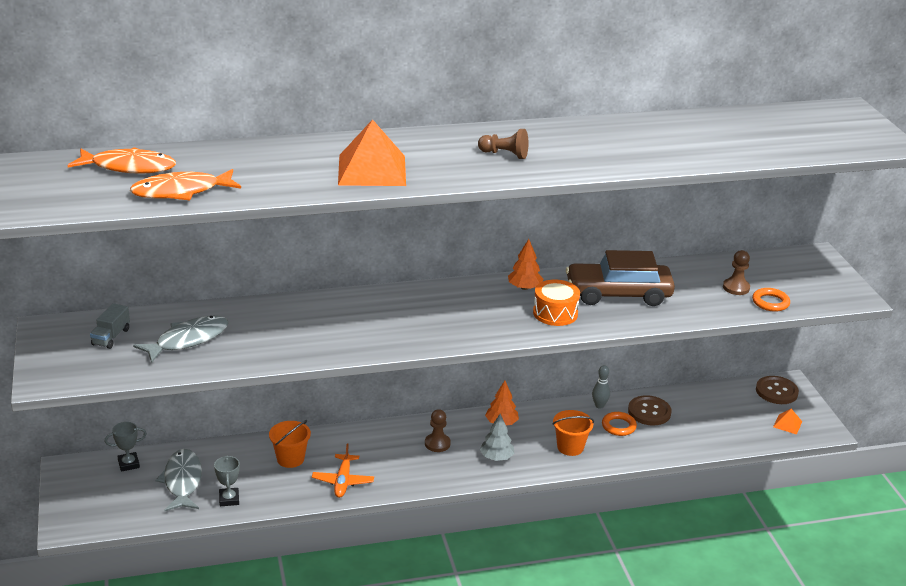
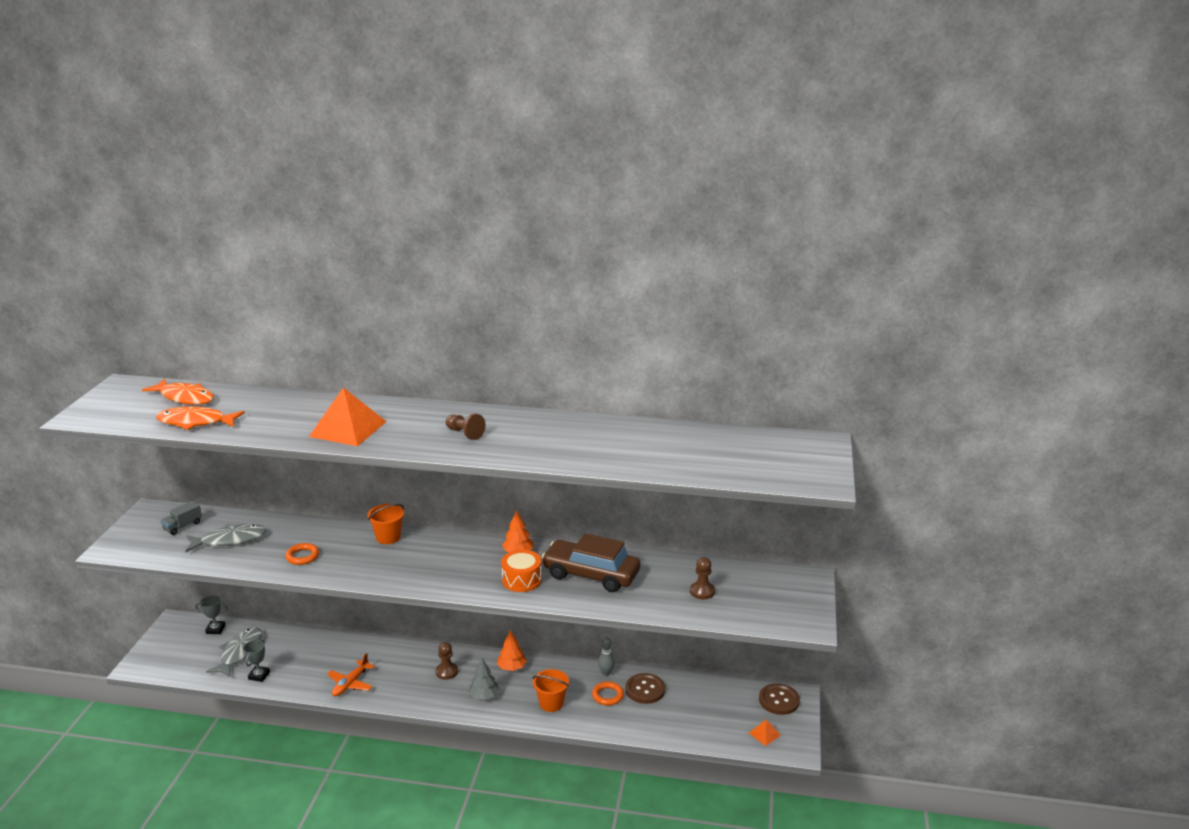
camera: 25 degrees right, 5 degrees down
orange bucket [269,420,311,468] -> orange bucket moved to [368,504,404,544]
orange ring [752,288,790,312] -> orange ring moved to [285,543,319,565]

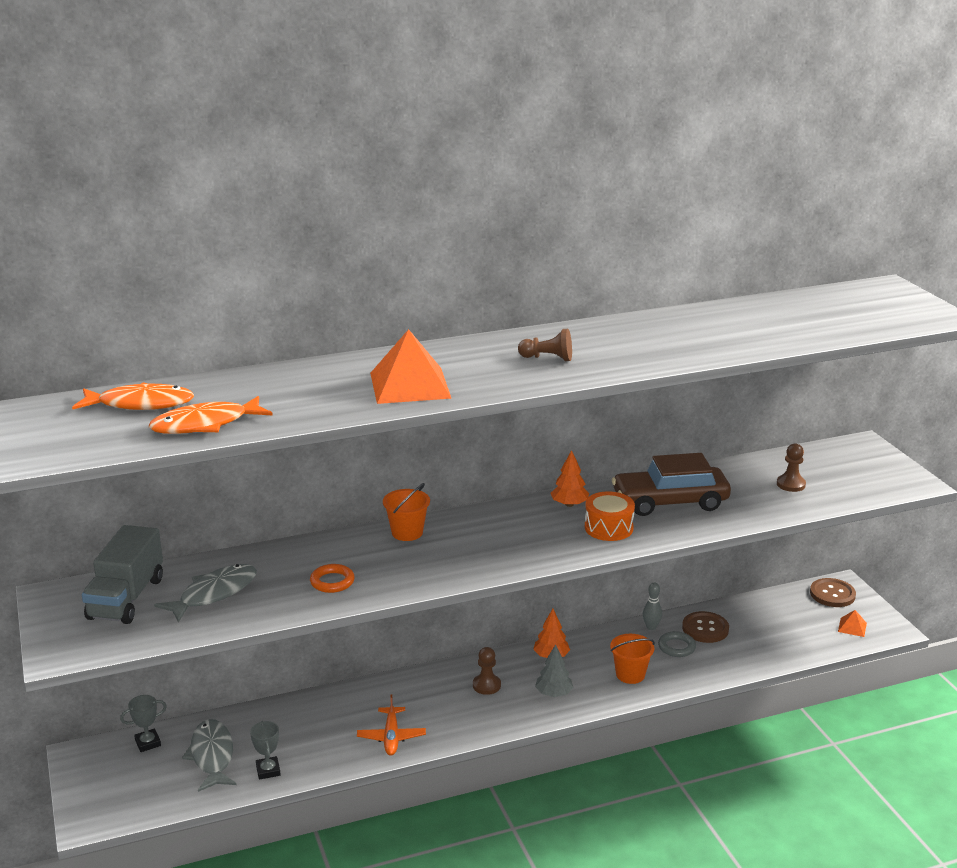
camera: 30 degrees left, 0 degrees up
grey truck [160,501,202,535] -> grey truck [82,525,163,624], size x1.95
orange ring [592,681,624,706] -> grey ring [658,631,696,657]

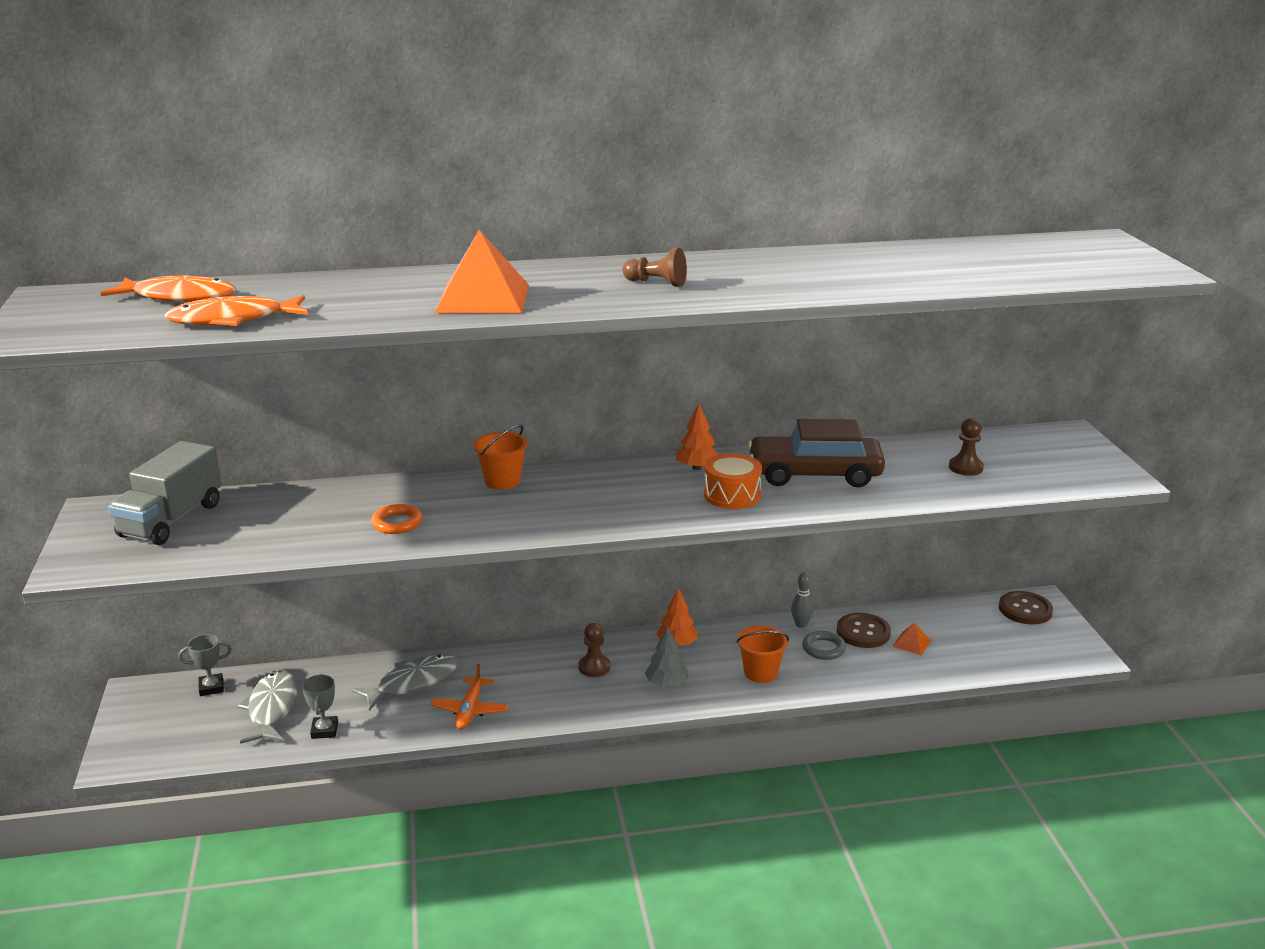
camera: 10 degrees right, 0 degrees up
grey fish [154,564,257,623] -> grey fish moved to [351,654,459,711]
orange pyramid [838,610,867,637] -> orange pyramid moved to [892,623,931,655]

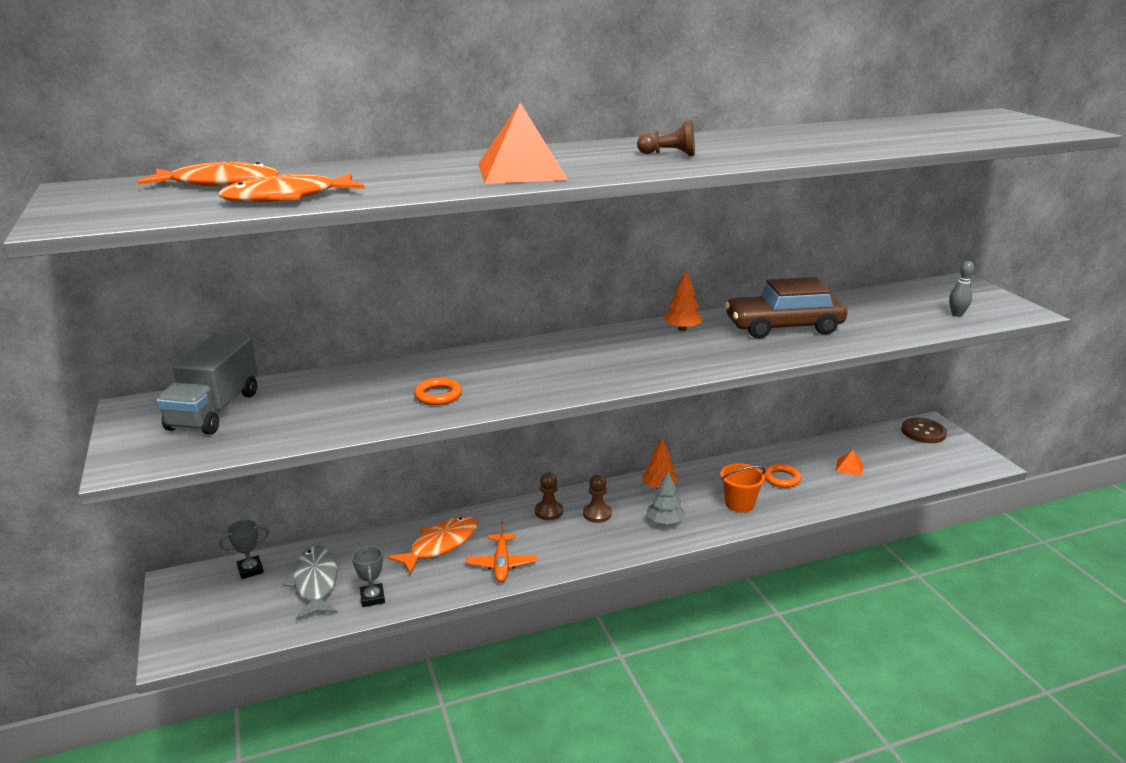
camera: 10 degrees left, 0 degrees up
grey fish [351,654,459,711] -> orange fish [387,516,478,575]
orange bucket [474,425,528,490] -> none
orange drum [704,453,762,509] -> none
grey bowling pin [791,572,814,628] -> grey bowling pin moved to [949,261,974,317]
grey ring [802,631,846,660] -> orange ring [764,464,801,488]
brown button [837,613,891,648] -> none
brown pawn [949,418,984,476] -> brown pawn moved to [535,473,563,520]

